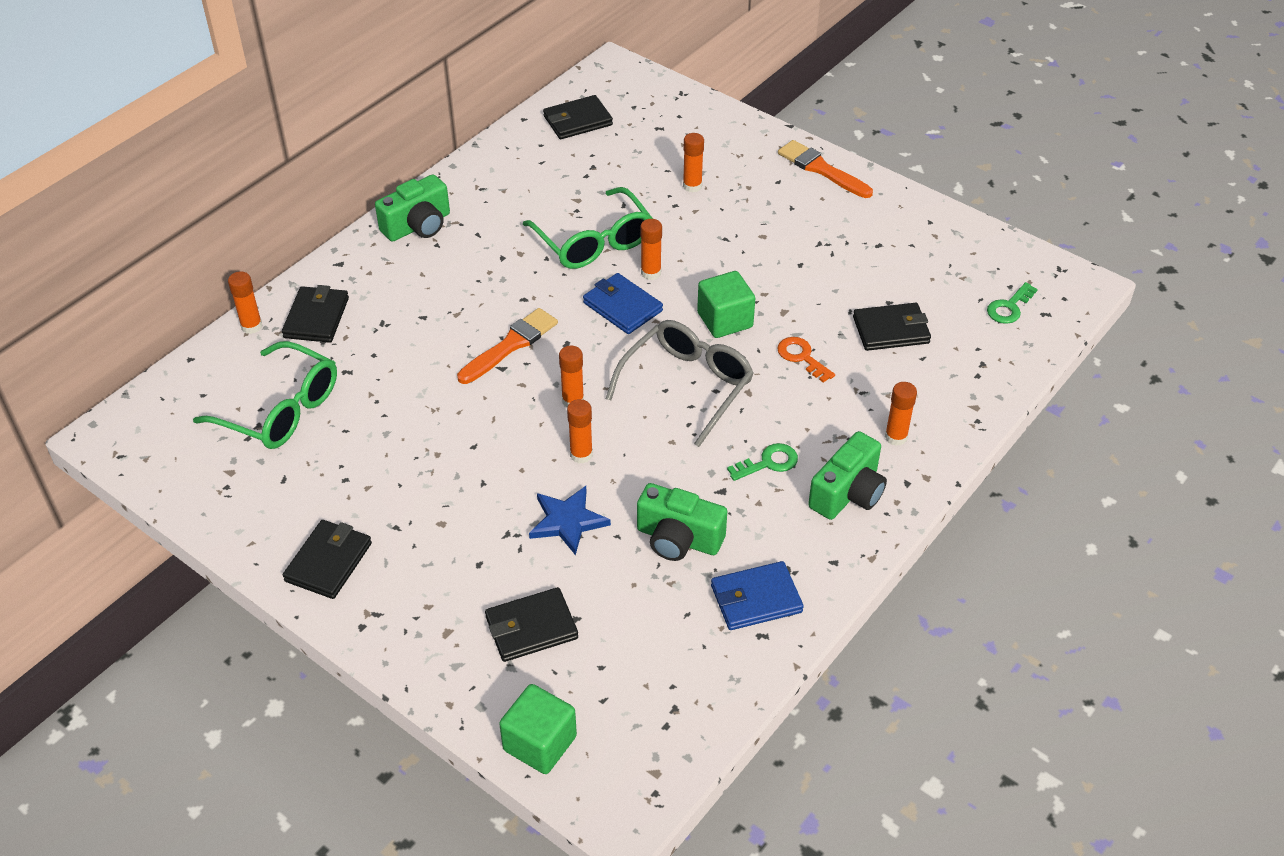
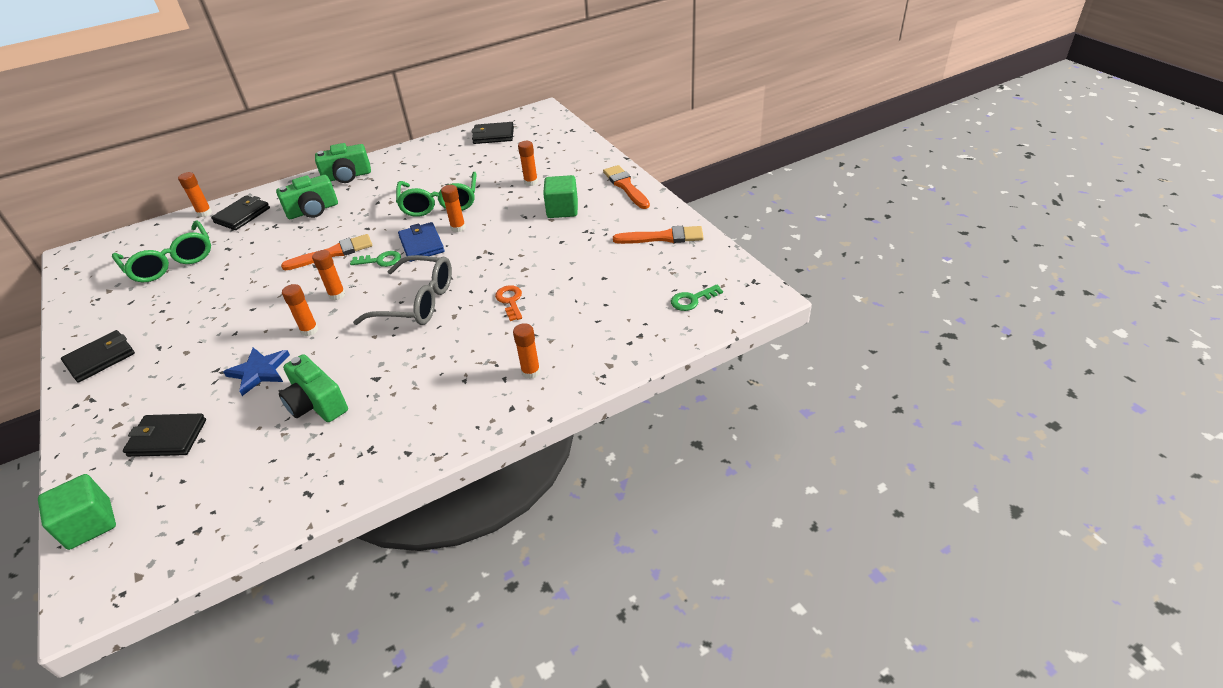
camera: 25 degrees right, 5 degrees down
grey glasses [606,320,754,447] -> grey glasses turned 45 degrees clockwise [353,255,452,325]
green cube [697,271,755,338] -> green cube moved to [543,175,578,218]
blue wallet [711,561,804,630] -> none
green key [727,443,798,481] -> green key moved to [350,251,401,267]
green camera [808,431,887,520] -> green camera moved to [276,175,338,219]
black wallet [853,303,931,351] -> none
none -> orange brush [613,226,704,244]

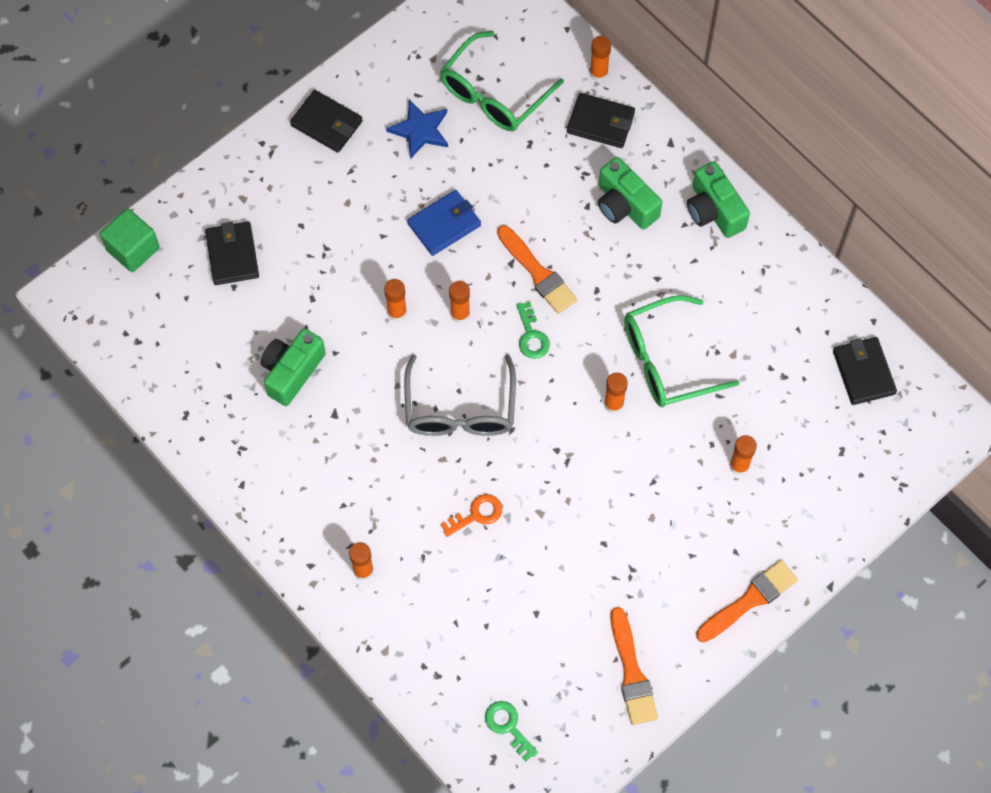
camera: 75 degrees right, 25 degrees up
blue star [223,347,290,396] -> blue star moved to [386,99,448,159]
blue wallet [398,222,445,262] -> blue wallet moved to [407,190,481,256]
green cube [543,175,578,218] -> none

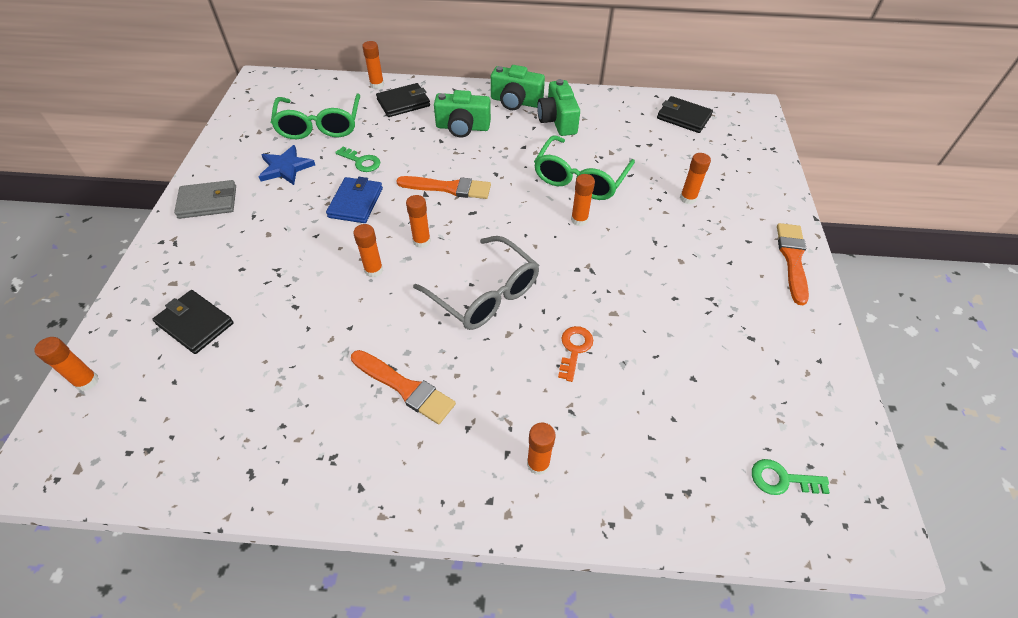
camera: 45 degrees left, 15 degrees down
green cube [100,208,159,272] -> orange glue stick [34,337,99,391]
green camera [260,328,326,406] -> green camera moved to [537,79,580,136]
black wallet [290,90,363,153] -> grey wallet [174,180,236,219]
green key [516,301,550,359] -> green key moved to [335,147,380,172]
orange brush [610,607,658,725] -> orange brush moved to [351,350,456,424]

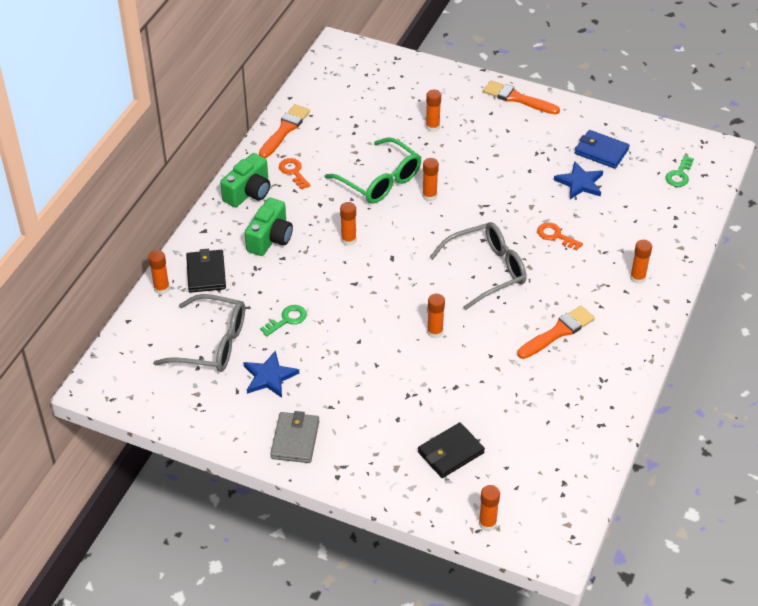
camera: 70 degrees left, 5 degrees down
green glasses [271,93,360,139] -> grey glasses [153,294,245,372]
blue wallet [326,177,383,223] -> blue wallet moved to [575,130,630,169]
orange brush [396,176,491,199] -> orange brush moved to [259,104,310,158]
orange glue stick [406,195,431,248] -> orange glue stick moved to [340,202,356,246]
green camera [537,79,580,136] -> orange key [279,158,311,189]
black wallet [657,96,713,133] -> none
none -> blue star [554,161,603,199]

